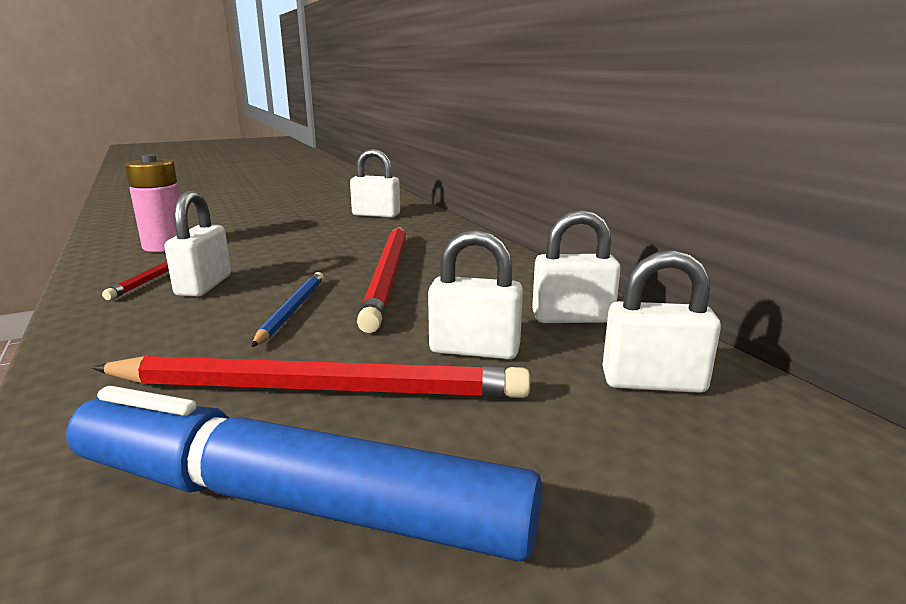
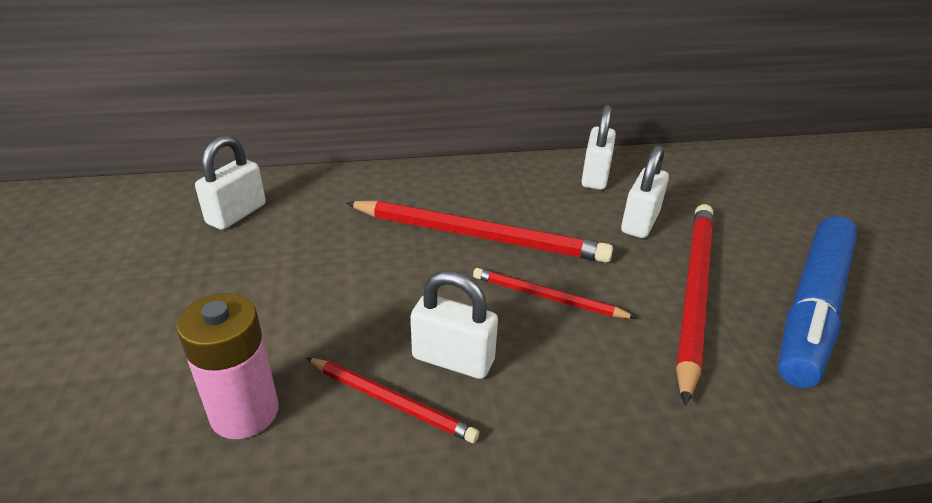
camera: 75 degrees left, 15 degrees up
blue pencil [251,272,324,347] -> red pencil [473,268,636,319]
white padlock [602,250,721,393] -> none

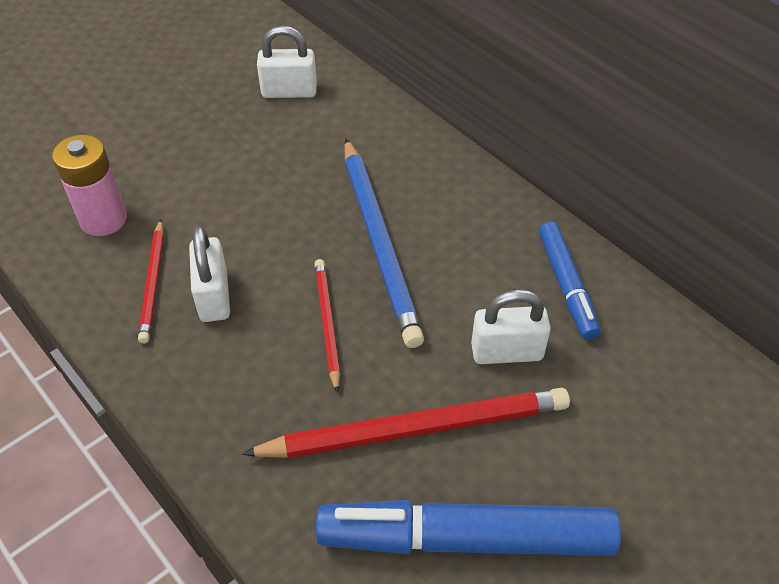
camera: 60 degrees right, 15 degrees up
red pencil [346,200,613,263] -> blue pencil [344,138,424,348]
white padlock [581,105,616,190] -> blue marker [538,222,601,340]

